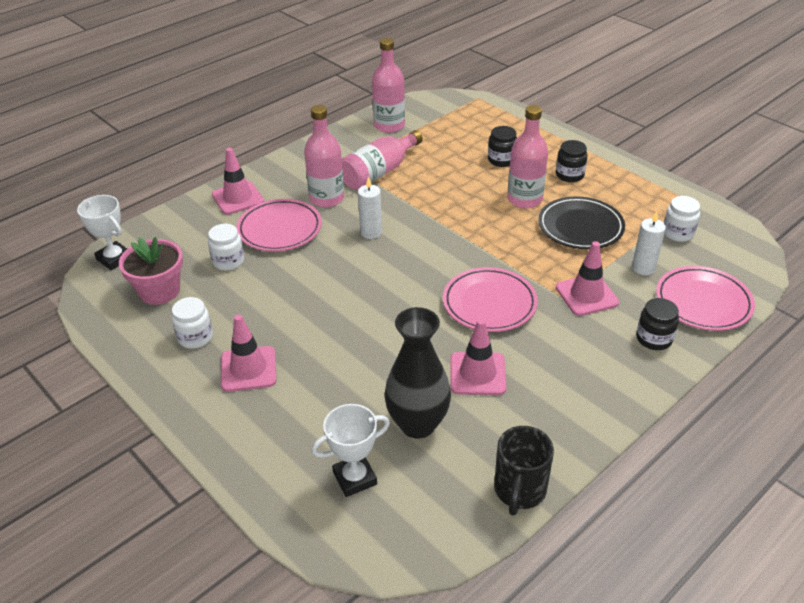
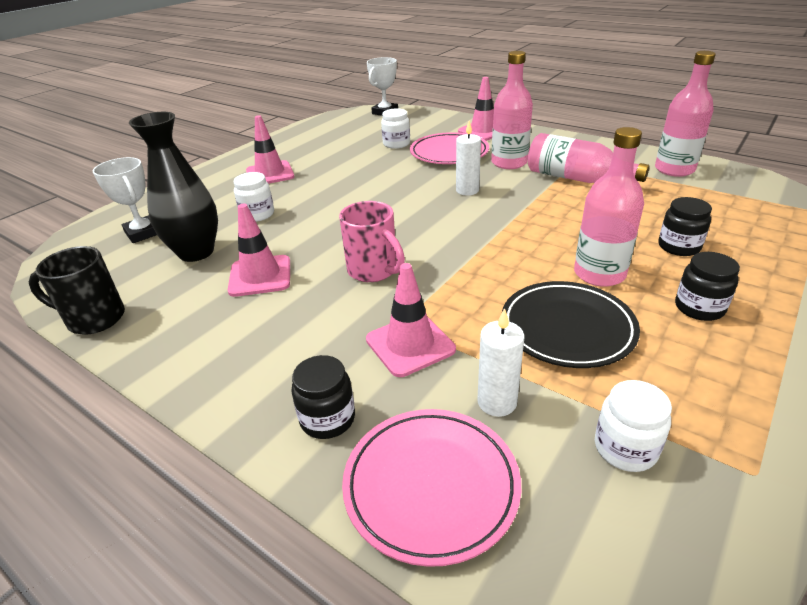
camera: 80 degrees right, 5 degrees down
pink flower pot [119,237,183,305] -> none
white jar [172,297,213,349] -> white jar moved to [234,172,274,222]
pink plate [443,267,538,332] -> pink mug [339,201,405,282]

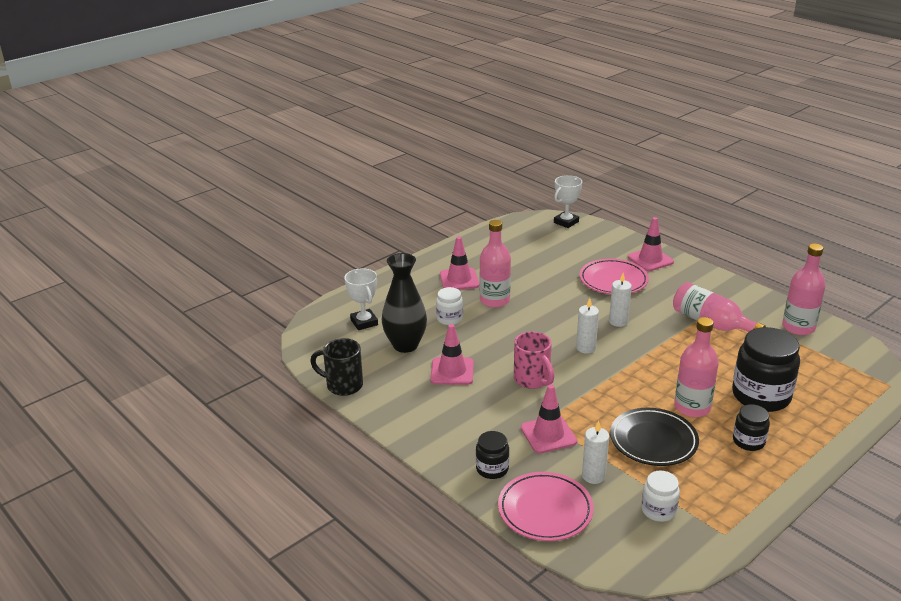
camera: 10 degrees right, 5 degrees down
white jar [381,108,410,149] -> none
pink bottle [491,51,533,169] -> pink bottle moved to [479,220,511,308]
black jar [658,197,712,256] -> black jar [732,327,800,412], size x1.93
none -> white candle [576,298,599,354]

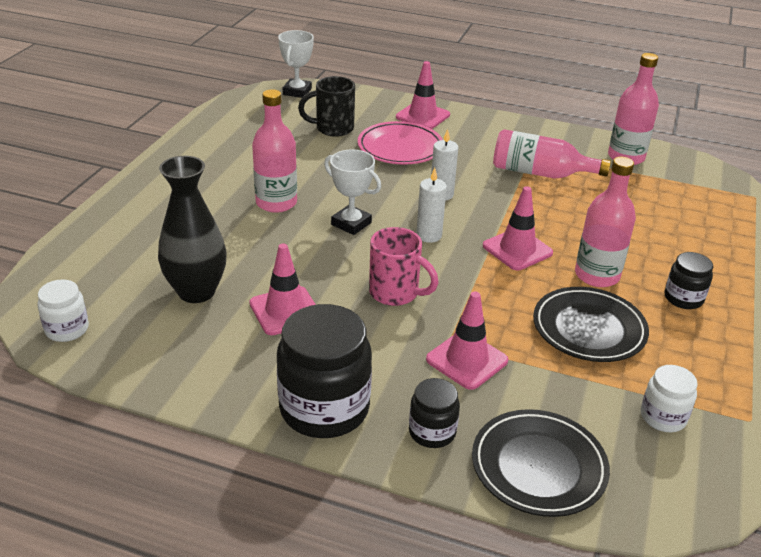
camera: 30 degrees left, 5 degrees up
black mug [310,338,363,396] -> black mug moved to [298,76,355,137]
white trophy [344,268,378,330] -> white trophy moved to [324,149,381,235]
white jar [436,287,463,325] -> white jar moved to [37,279,89,342]
pink traffic cone [440,236,479,290] -> pink traffic cone moved to [483,186,553,270]
pink plate [498,472,594,541] -> black plate [472,409,610,517]
white candle [582,420,609,484] -> none
black jar [732,327,800,412] -> black jar moved to [277,304,372,438]

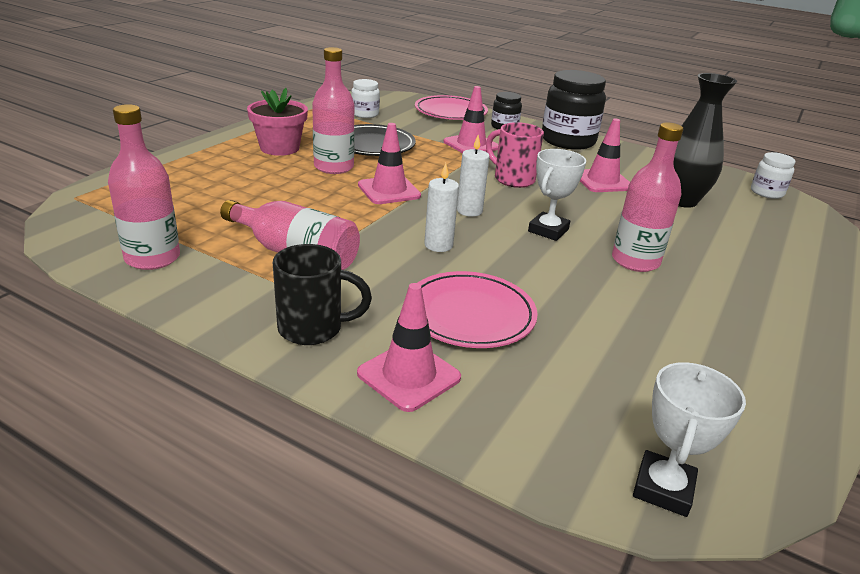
camera: 170 degrees left, 5 degrees down
black mug [298,76,355,137] -> black mug moved to [273,244,372,345]
white trophy [324,149,381,235] -> white trophy turned 75 degrees clockwise [528,149,586,241]
black plate [472,409,610,517] -> pink plate [415,95,488,120]
black jar [665,252,713,309] -> pink flower pot [247,88,308,156]

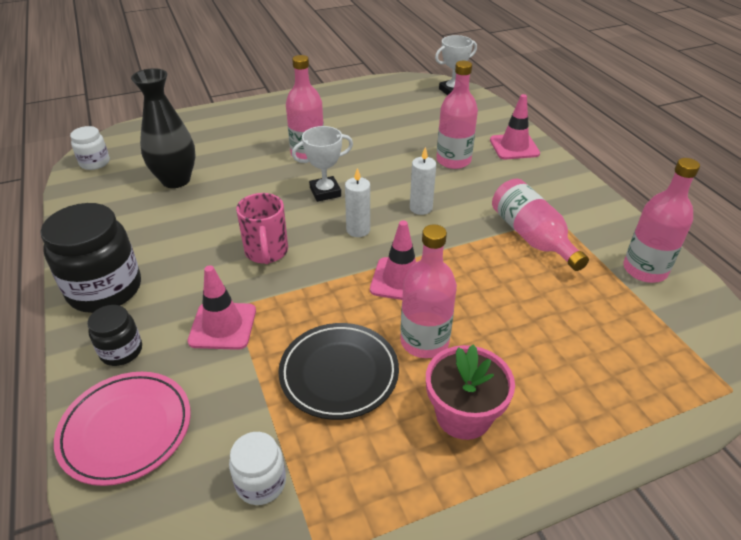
camera: 140 degrees left, 10 degrees up
black mug [273,244,372,345] -> none
pink plate [418,271,538,348] -> pink bottle [436,61,478,169]
pink traffic cone [580,119,630,192] -> none

